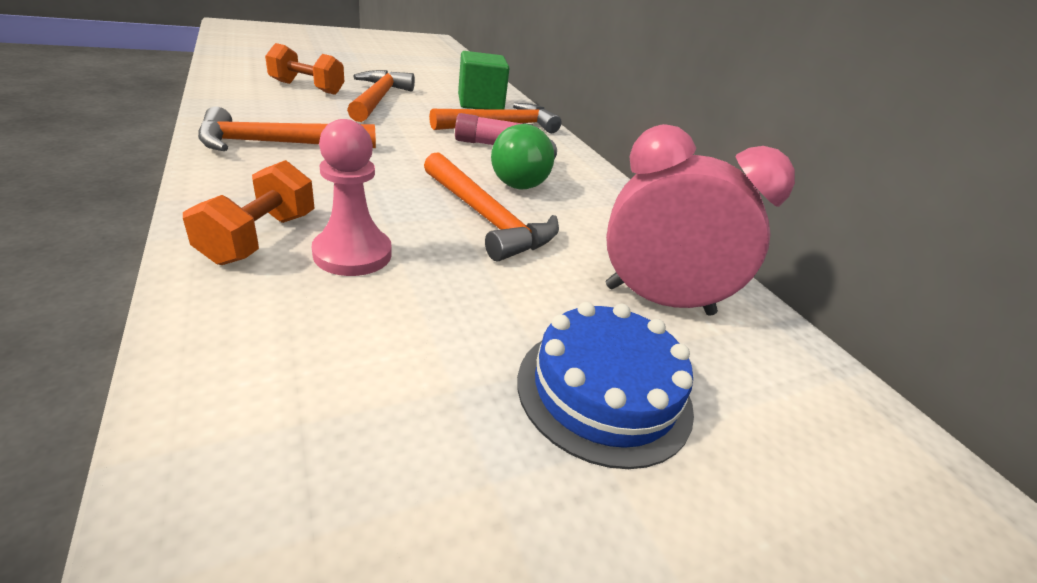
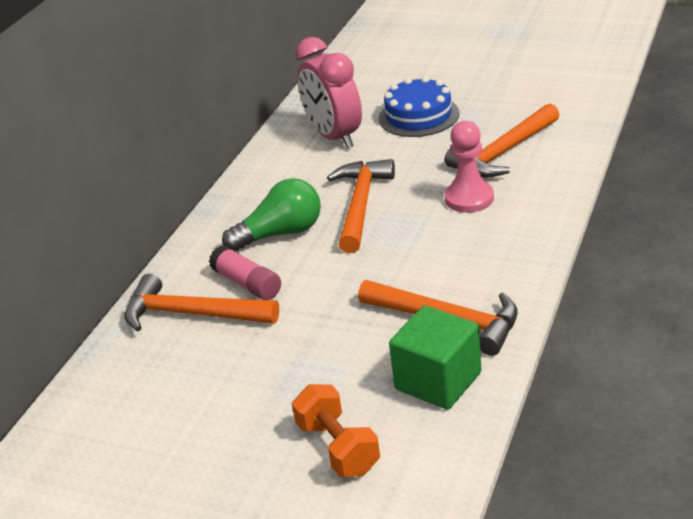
camera: 125 degrees left, 0 degrees up
orange dumbbell [183,160,315,265] -> none
orange hammer [347,70,415,122] -> orange hammer moved to [444,103,559,178]
green cube [458,51,510,109] -> green cube moved to [389,306,481,410]

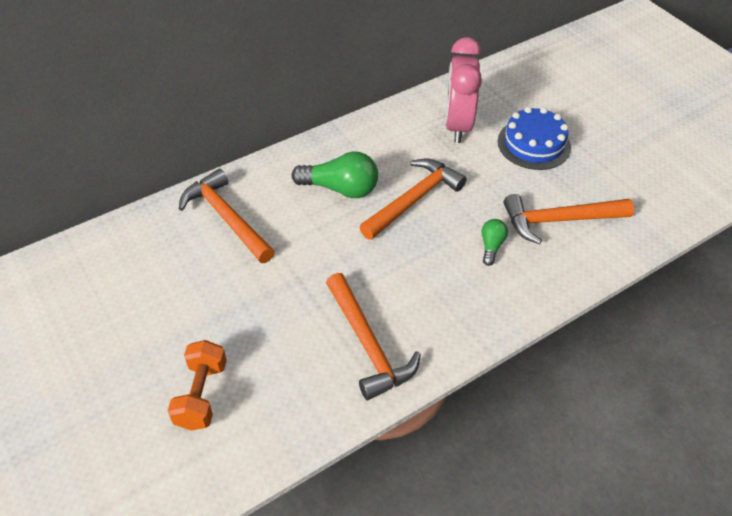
camera: 30 degrees right, 15 degrees up
pink glue stick [209,245,281,300] -> none
green cube [389,306,481,410] -> none
pink pawn [445,121,494,213] -> green light bulb [482,219,508,266]

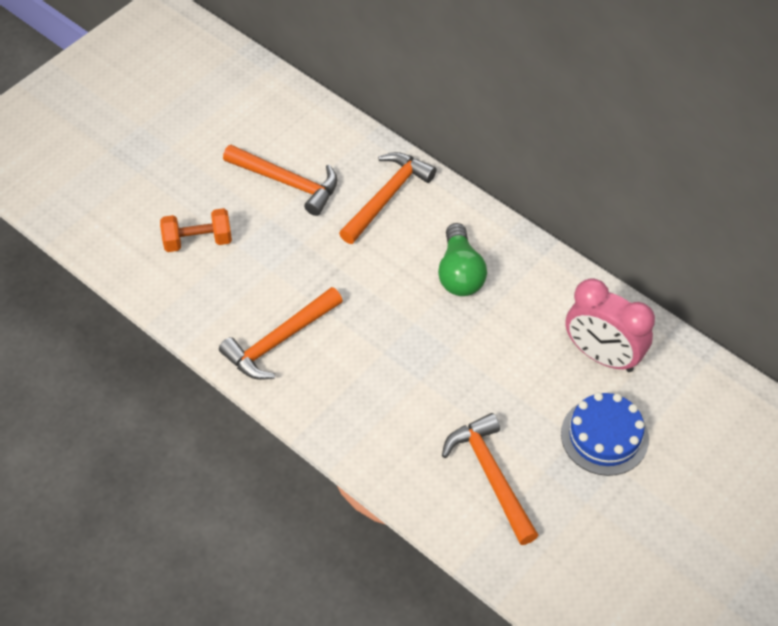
camera: 75 degrees right, 5 degrees up
orange hammer [360,159,467,240] -> orange hammer moved to [223,145,338,216]
pink clock [445,37,482,143] -> pink clock turned 135 degrees counterclockwise [565,278,655,372]
green light bulb [482,219,508,266] -> none

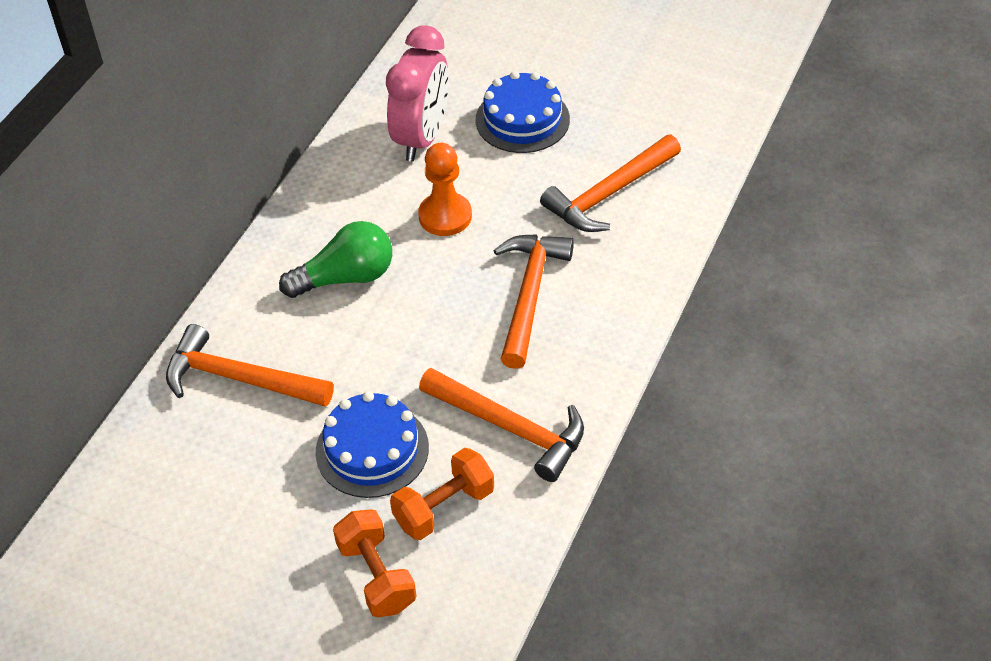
camera: 105 degrees left, 5 degrees down
orange hammer [223,145,338,216] -> orange hammer moved to [493,234,574,369]
none -> blue cake [316,391,429,498]
none -> orange dumbbell [390,448,494,540]
none -> orange pawn [418,143,472,236]

